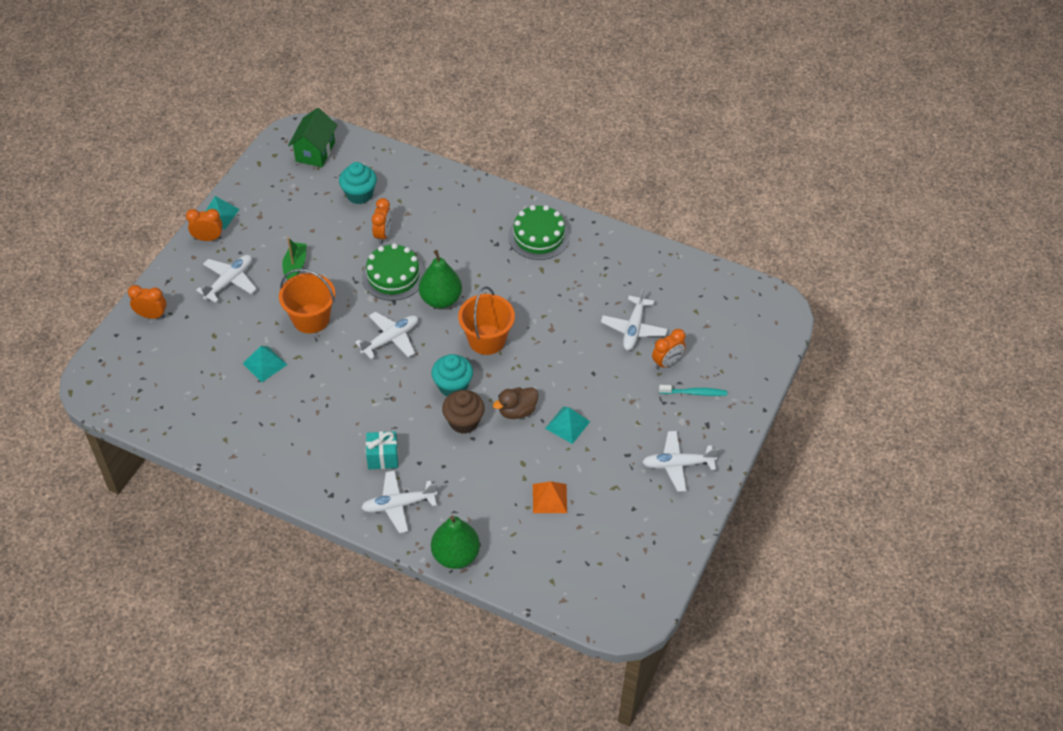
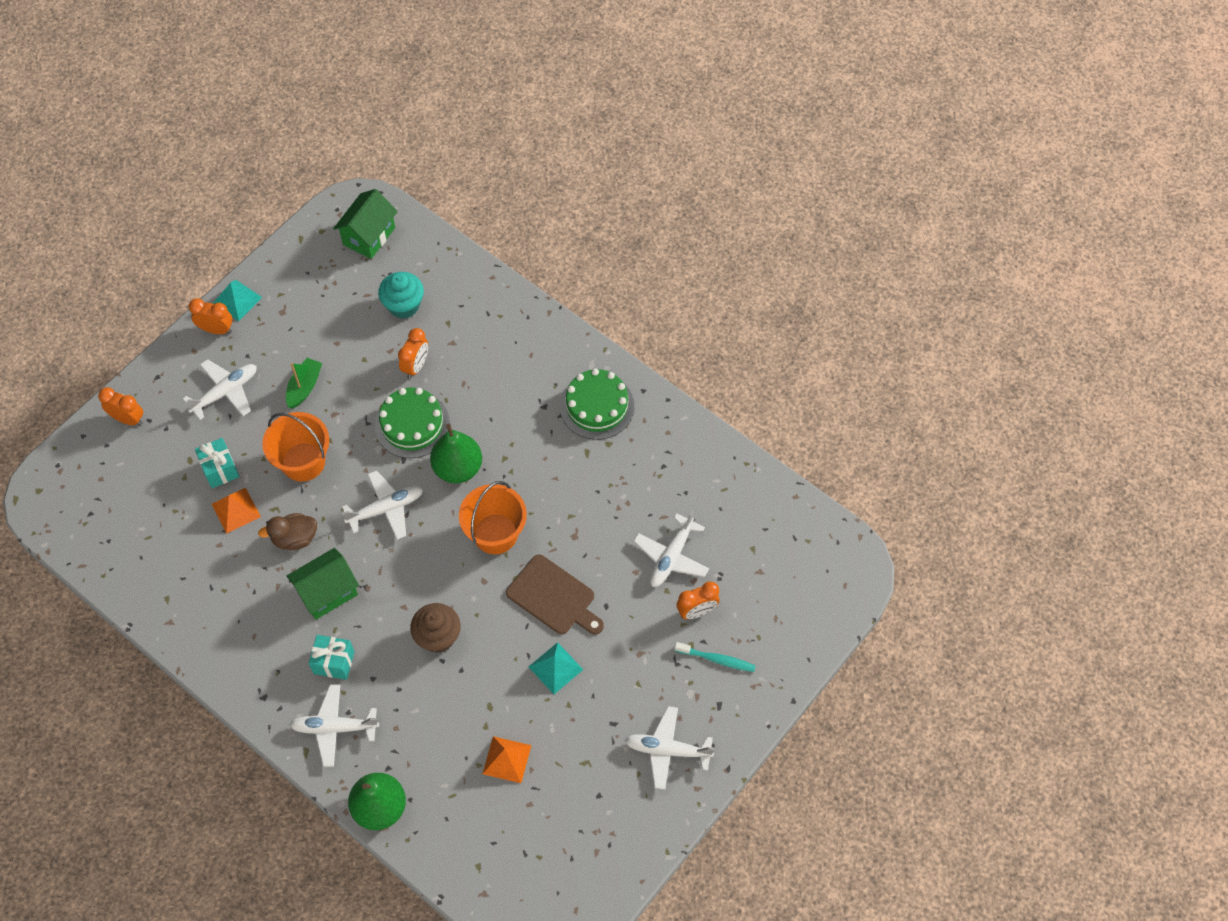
camera: 15 degrees right, 10 degrees up
turquoise pyramid [242,346,287,382] -> orange pyramid [212,488,261,534]
turquoise cupcake [431,354,473,396] -> none
brown duck [493,387,538,419] -> brown duck moved to [258,513,317,550]
none -> turquoise gift [195,438,239,488]
none -> green house [287,548,359,620]
none -> brown cutting board [506,554,604,635]

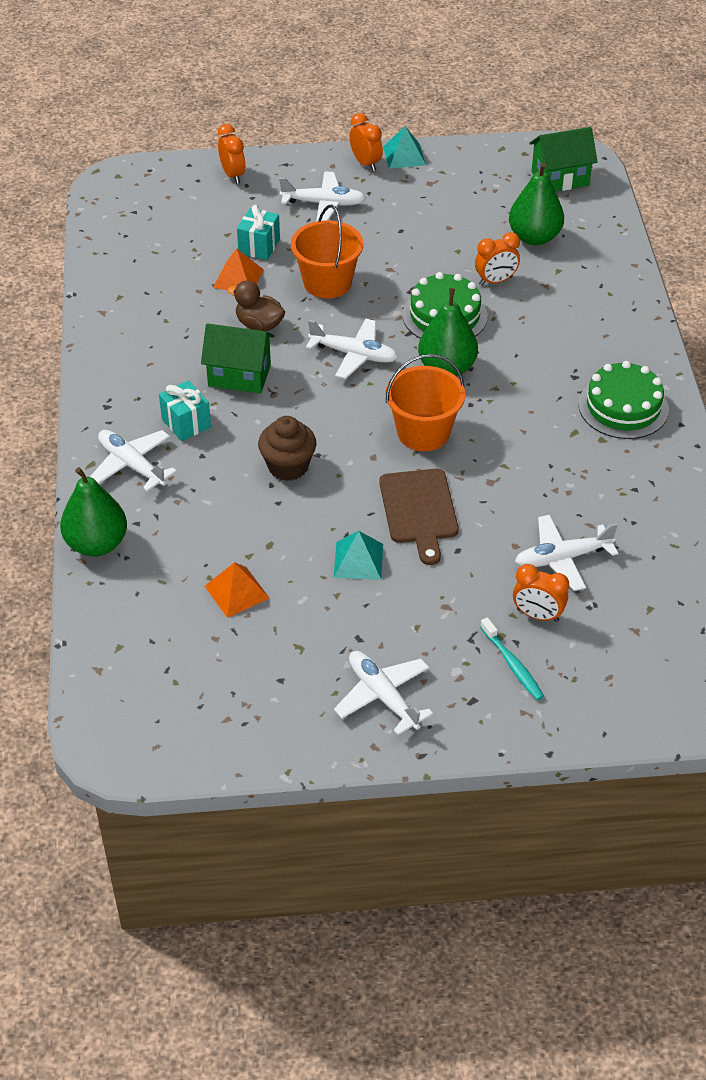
camera: 45 degrees right, 15 degrees down
green boat [286,358,322,408] -> none
turquoise cupcake [378,272,424,319] -> green pear [509,163,564,245]

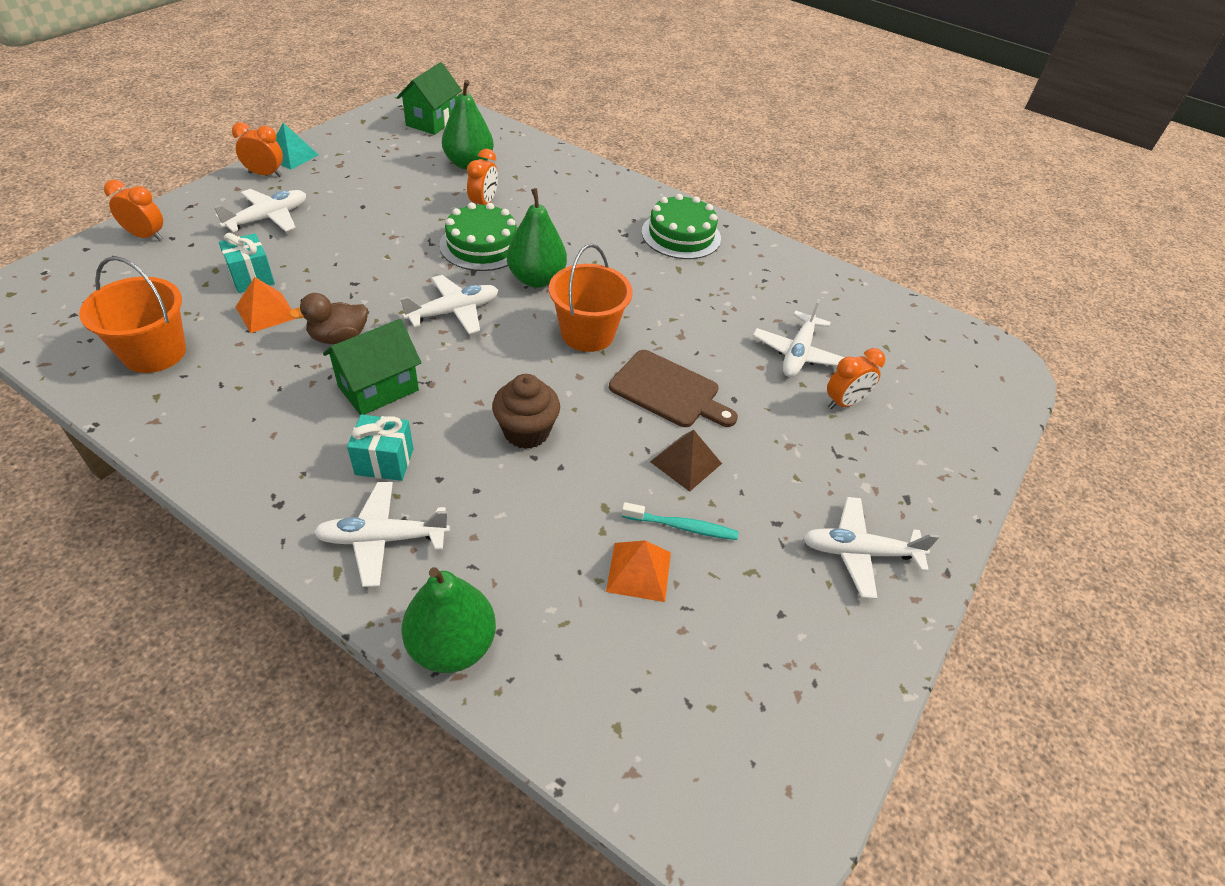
camera: 55 degrees left, 0 degrees up
orange bucket [291,205,363,299] -> orange bucket moved to [79,256,186,373]
turquoise pyramid [334,531,383,580] -> brown pyramid [650,430,722,492]
turquoise toothbrush [480,617,544,700] -> turquoise toothbrush moved to [622,502,738,540]

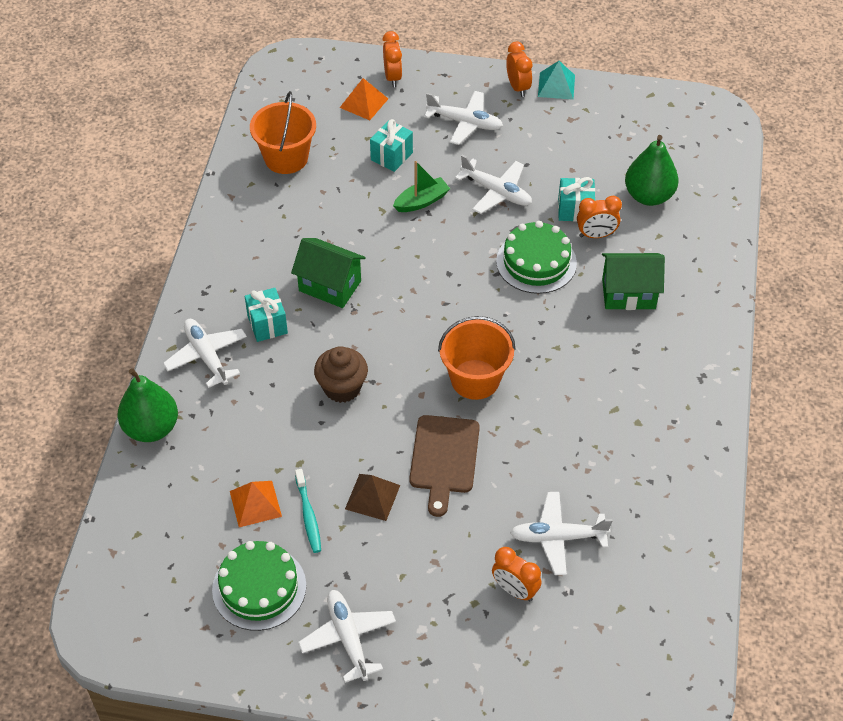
camera: 70 degrees right, 5 degrees up
orange pyramid [236,277,295,333] -> orange pyramid moved to [340,78,388,120]
brown duck [289,293,368,344] -> none
green house [397,62,462,135] -> green house moved to [602,253,665,310]
white plane [400,275,498,334] -> white plane moved to [455,155,532,214]
green pear [507,188,567,288] -> none
green cake [642,194,721,259] -> green cake moved to [212,541,306,631]
none -> green boat [393,161,450,212]
none -> turquoise gift [558,177,595,222]

